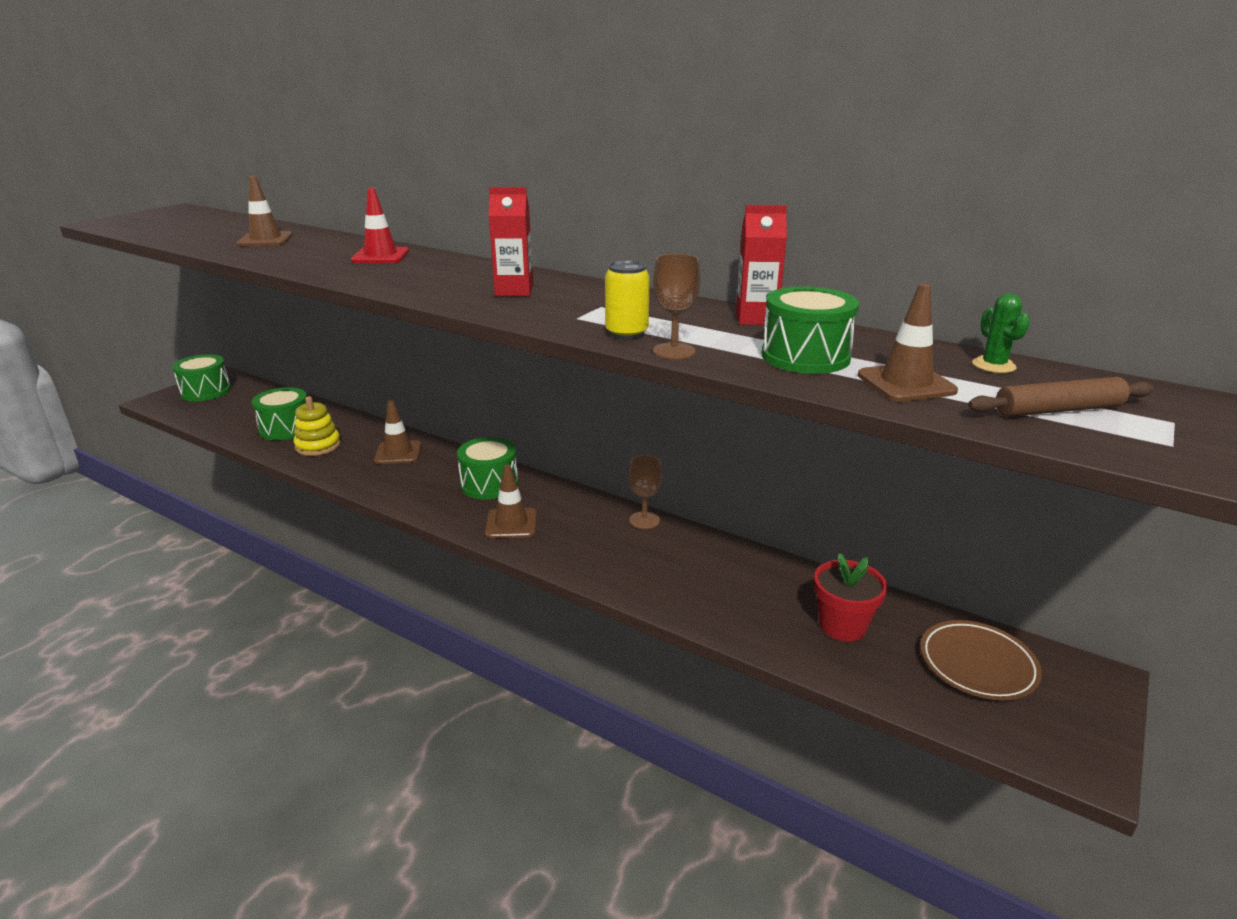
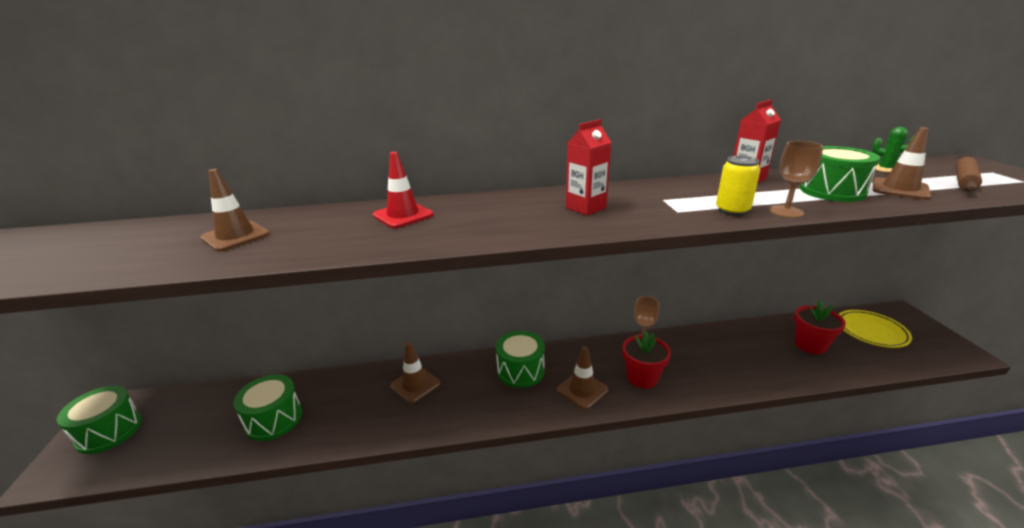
camera: 40 degrees left, 0 degrees up
yellow stacking toy [293,396,341,456] -> none
brown plate [920,620,1042,700] -> yellow plate [839,310,912,348]
none -> red flower pot [623,331,671,389]

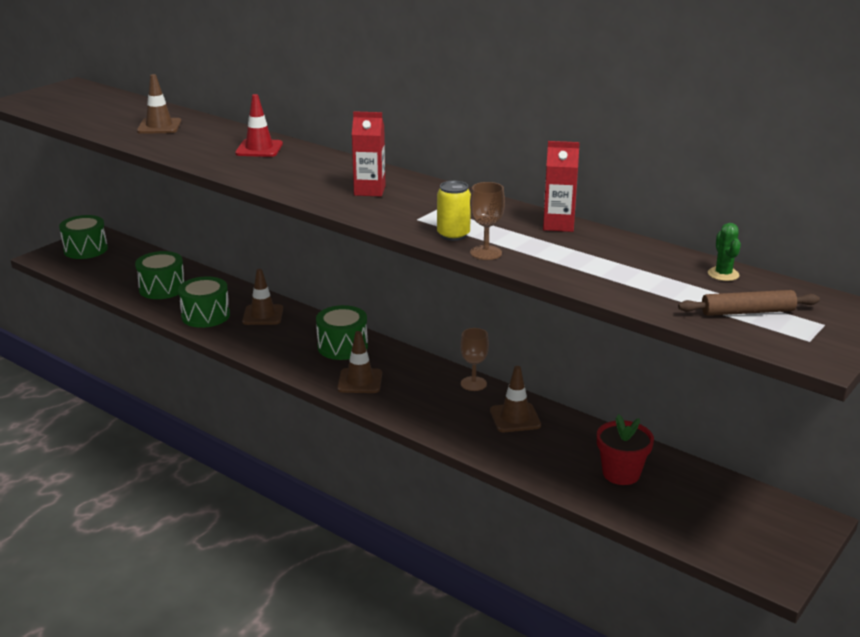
camera: 45 degrees right, 0 degrees up
red flower pot [623,331,671,389] -> none
green drum [800,146,880,202] -> green drum moved to [178,276,230,328]
yellow plate [839,310,912,348] -> none
brown traffic cone [873,127,931,200] -> brown traffic cone moved to [490,366,541,432]

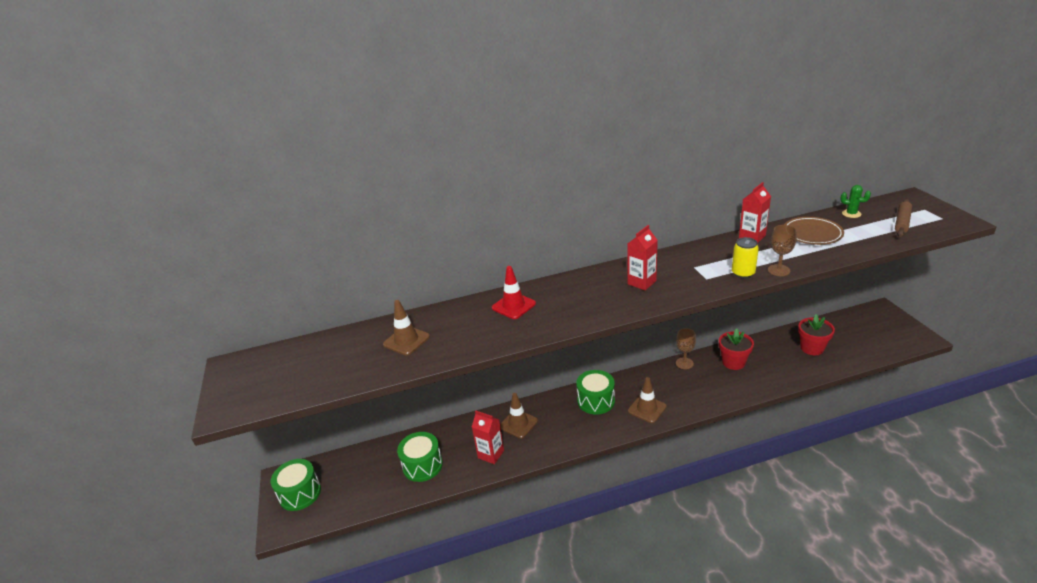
camera: 50 degrees left, 5 degrees up
green drum [178,276,230,328] -> red carton [472,410,504,464]
brown traffic cone [490,366,541,432] -> red flower pot [719,328,754,370]
none -> brown plate [784,217,844,245]

